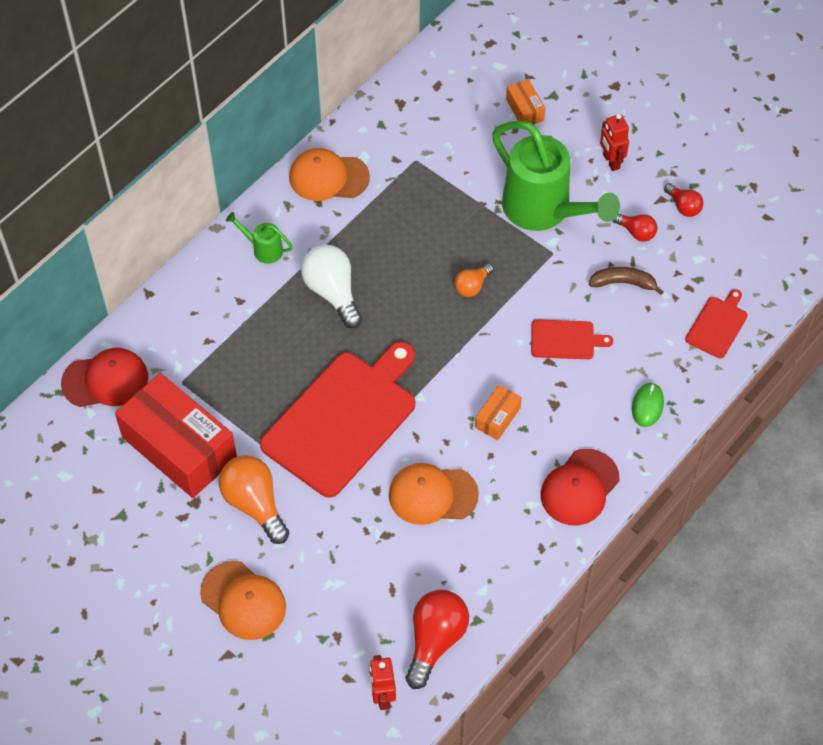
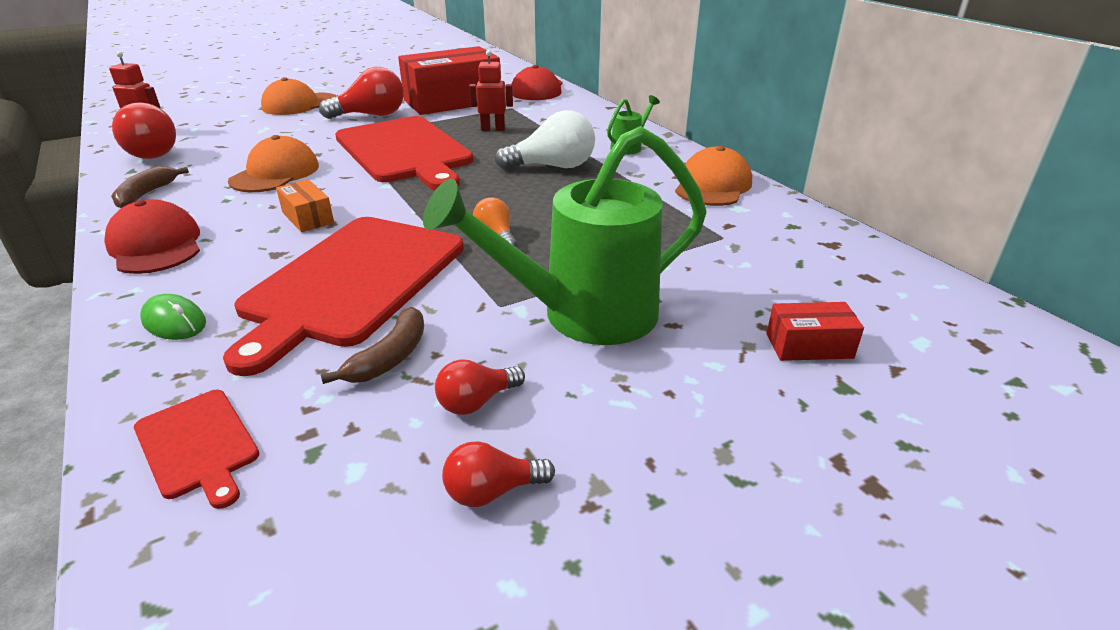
camera: 110 degrees right, 25 degrees down
orange light bulb [219,455,289,544] -> red light bulb [319,67,404,119]
orange box [506,79,545,125] -> red box [767,302,864,361]
red cutting board [531,319,613,359] -> red cutting board [223,217,464,376], size x2.21
red robot [600,114,629,171] -> red robot moved to [469,50,513,131]
none -> brown banana [111,166,189,208]

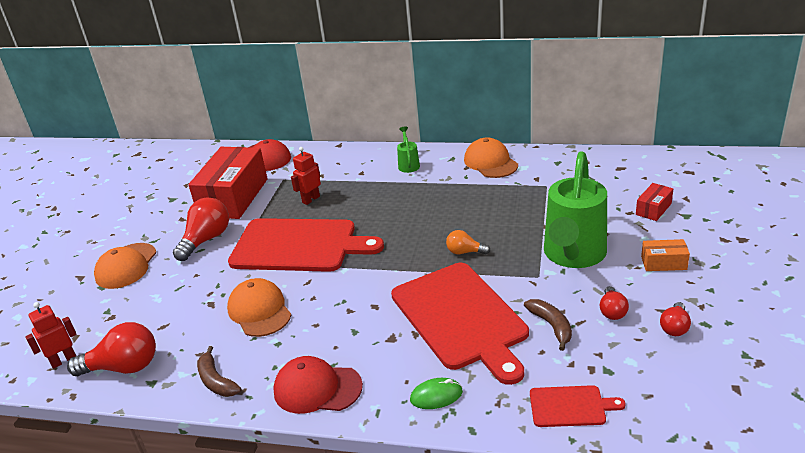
camera: 45 degrees left, 0 degrees up
orange box [276,179,334,232] -> orange box moved to [641,239,690,271]
white light bulb [495,110,595,170] -> none

